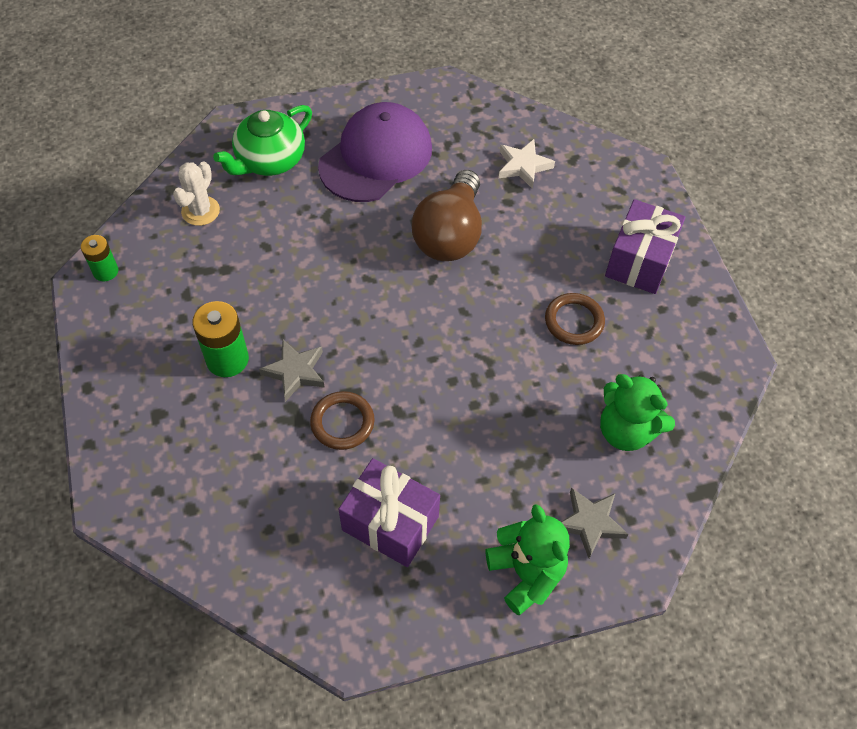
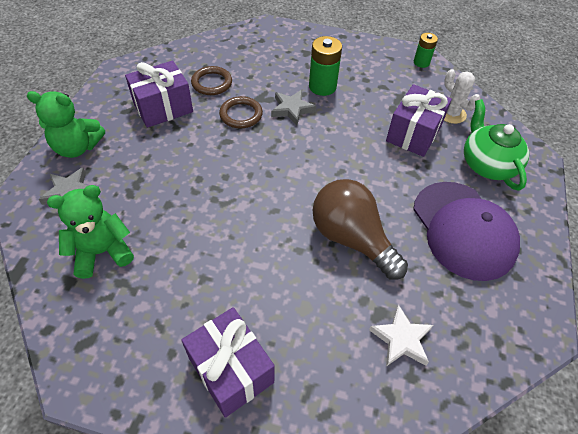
camera: 120 degrees right, 5 degrees down
brown ring [545,293,605,345] -> brown ring moved to [191,66,232,95]
none -> purple gift [386,84,452,157]

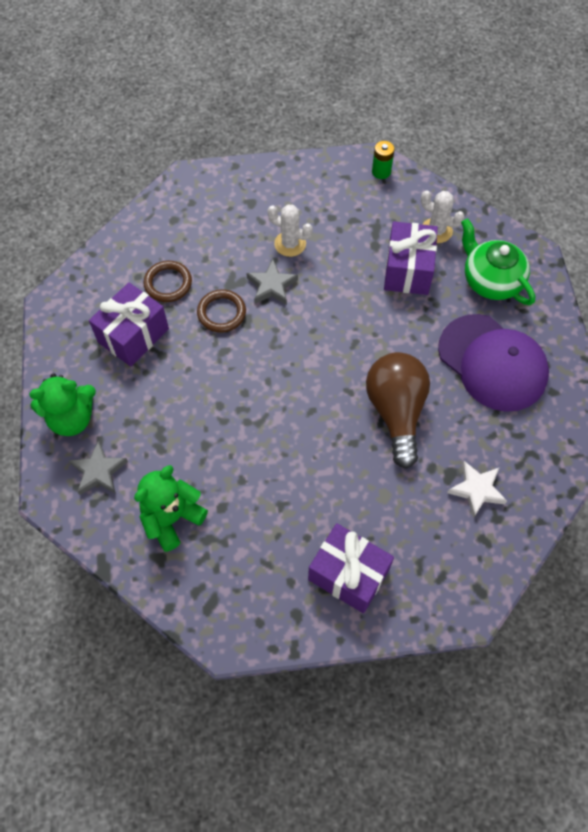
camera: 20 degrees left, 10 degrees up
green battery [309,36,342,96] -> white cactus [268,205,313,257]
brown light bulb [313,179,408,280] -> brown light bulb turned 60 degrees clockwise [366,352,430,469]

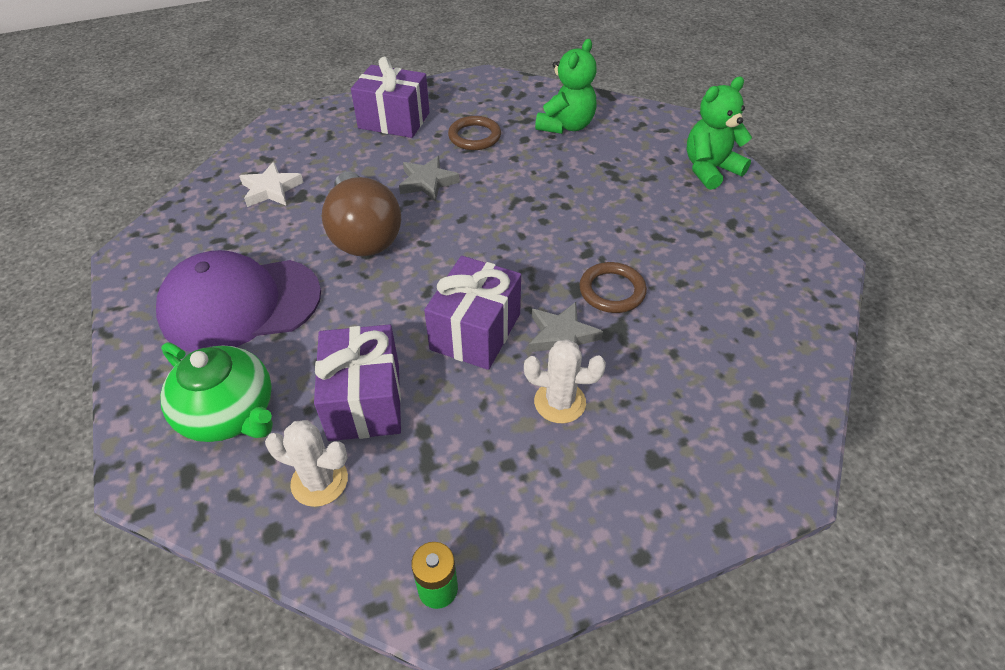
camera: 165 degrees right, 15 degrees down
grey star [68,440,128,495] -> grey star moved to [399,156,460,202]
purple gift [89,282,169,367] -> purple gift moved to [424,256,521,370]
brown ring [143,261,192,302] -> brown ring moved to [448,116,501,150]
purple cap [438,314,549,412] -> purple cap turned 45 degrees counterclockwise [156,250,321,352]

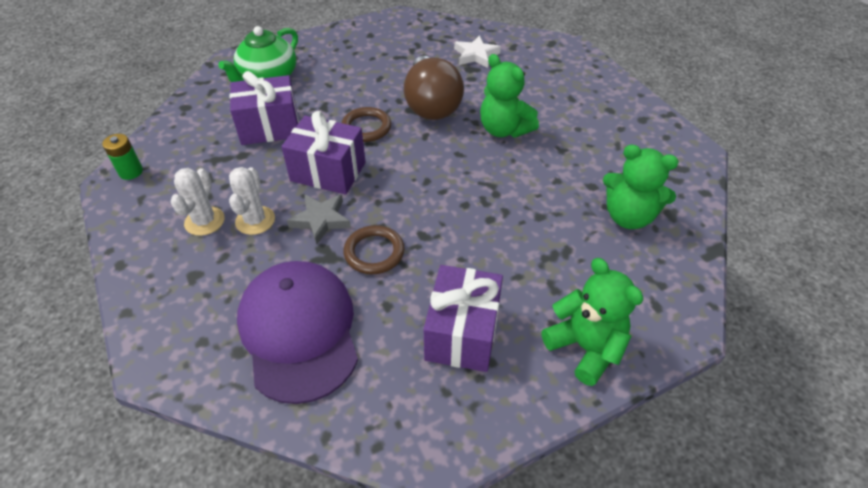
camera: 85 degrees right, 0 degrees up
purple cap [156,250,321,352] -> purple cap moved to [237,261,358,404]
white cactus [265,420,348,507] -> white cactus moved to [171,168,225,236]
brown light bulb [322,171,401,256] -> brown light bulb turned 75 degrees counterclockwise [404,56,464,120]
purple gift [351,57,430,138] -> purple gift moved to [424,265,503,372]
grey star [399,156,460,202] -> green teddy bear [480,54,539,138]
brown ring [448,116,501,150] -> brown ring moved to [341,107,391,142]

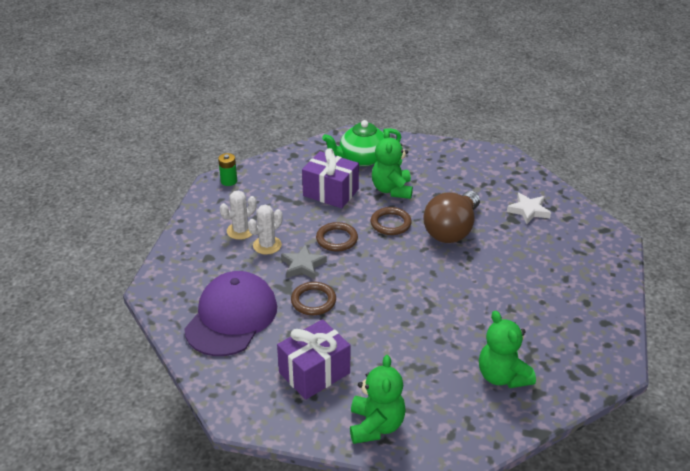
camera: 40 degrees right, 10 degrees down
purple gift [281,111,366,195] -> brown ring [316,222,358,252]
green teddy bear [480,54,539,138] -> green teddy bear moved to [372,130,413,199]

